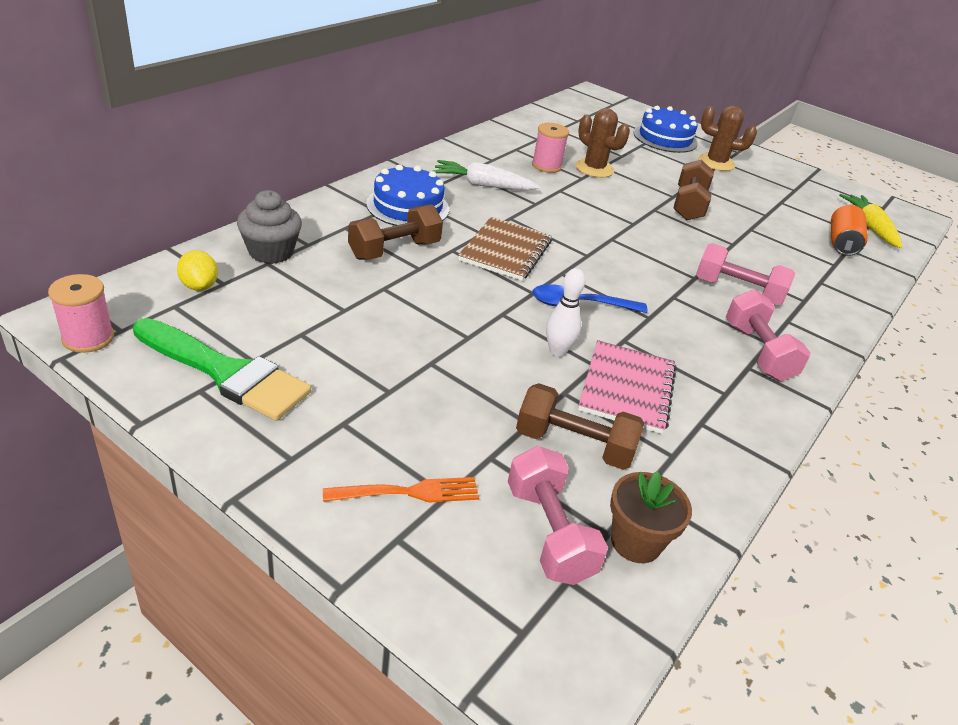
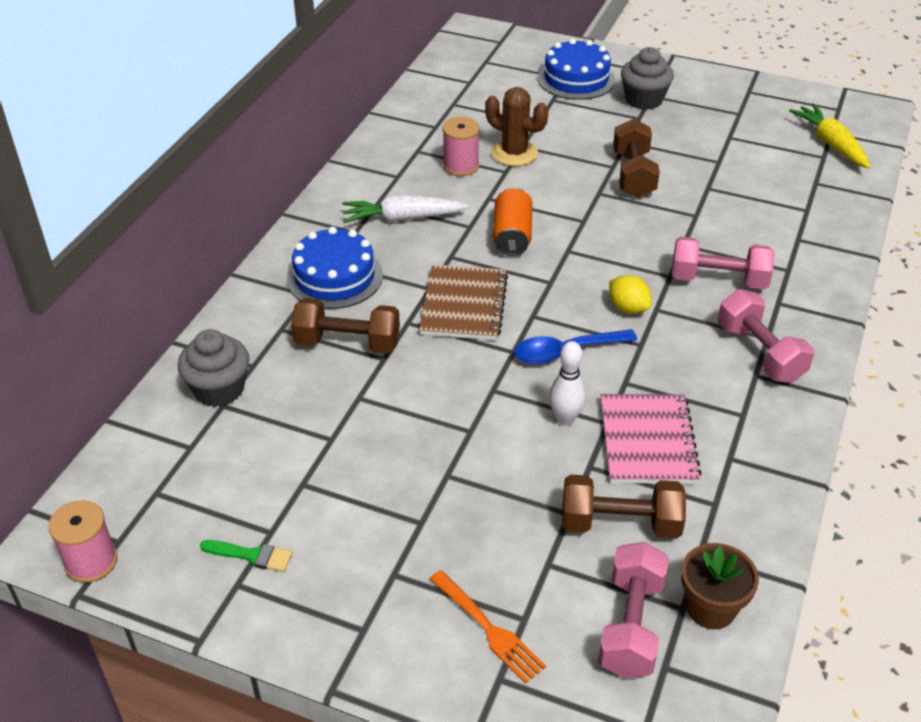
camera: 10 degrees left, 5 degrees up
green brush [133,318,311,421] -> green brush [200,540,292,572], size x0.43
yellow lemon [177,250,218,291] -> yellow lemon moved to [609,275,652,314]
orange fork [323,477,479,503] -> orange fork turned 75 degrees clockwise [429,570,546,684]
brown dumbbell [348,205,443,260] -> brown dumbbell turned 60 degrees clockwise [291,298,400,354]
pink dumbbell [508,446,608,585] -> pink dumbbell turned 45 degrees clockwise [598,542,669,678]
brown cactus [698,106,757,171] -> grey cupcake [621,47,674,110]
orange can [831,205,868,256] -> orange can moved to [493,188,533,256]

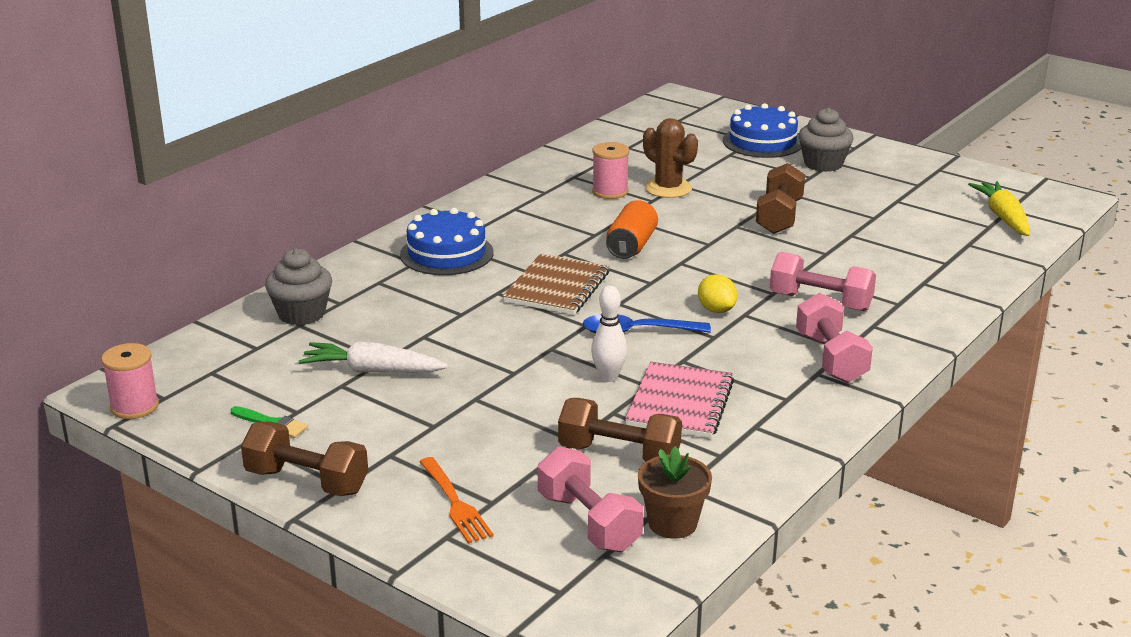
camera: 15 degrees right, 15 degrees down
brown dumbbell [291,298,400,354] -> brown dumbbell moved to [241,421,368,496]
white carrot [342,195,468,223] -> white carrot moved to [299,341,448,373]
pink dumbbell [598,542,669,678] -> pink dumbbell turned 60 degrees counterclockwise [538,446,643,552]

